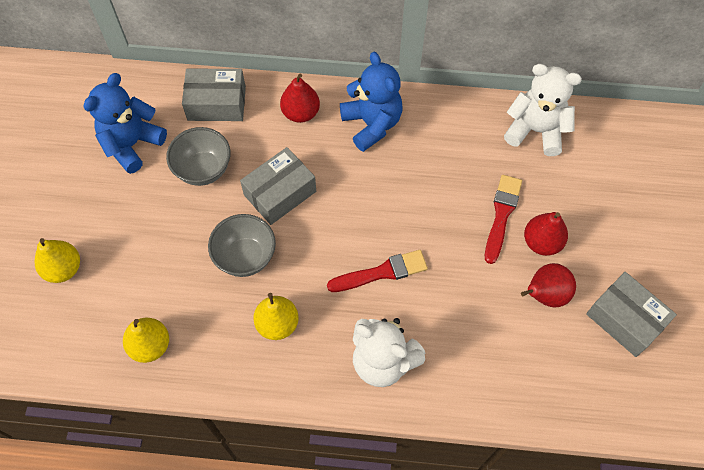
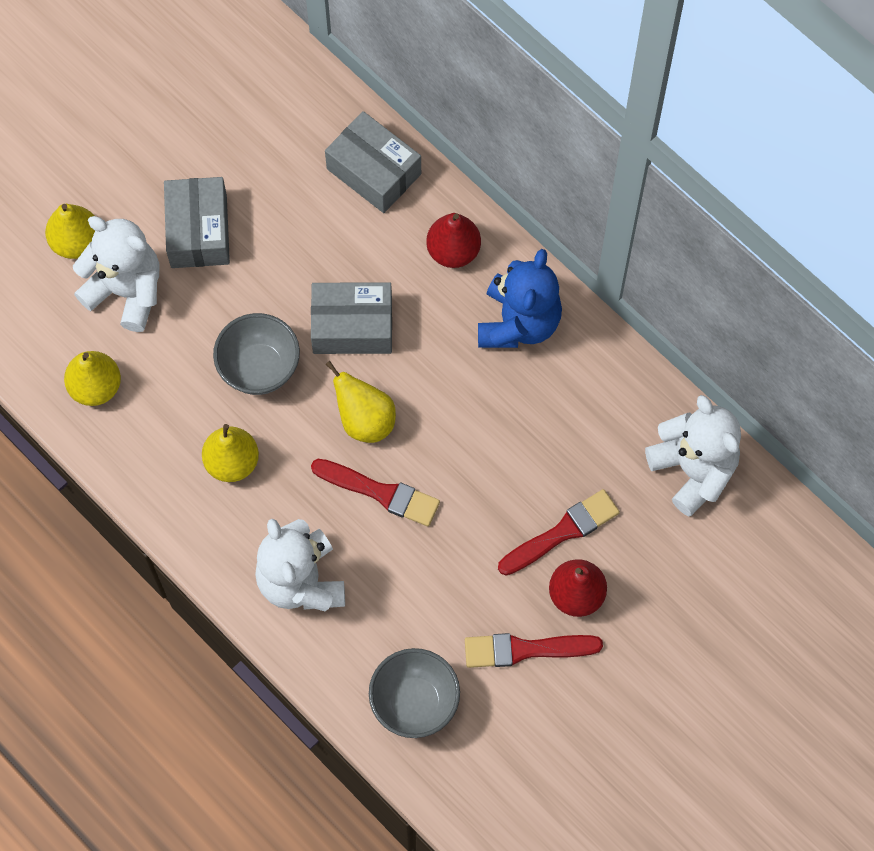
camera: 40 degrees right, 5 degrees up
blue teddy bear [84,73,167,174] -> none
grey bowl [166,127,231,186] -> grey bowl moved to [369,648,460,738]
red pear [521,263,576,308] -> red brush [465,633,603,668]
grey box [586,272,677,357] -> grey box moved to [164,177,230,268]
none -> white teddy bear [73,216,160,332]
none -> yellow pear [326,361,396,443]

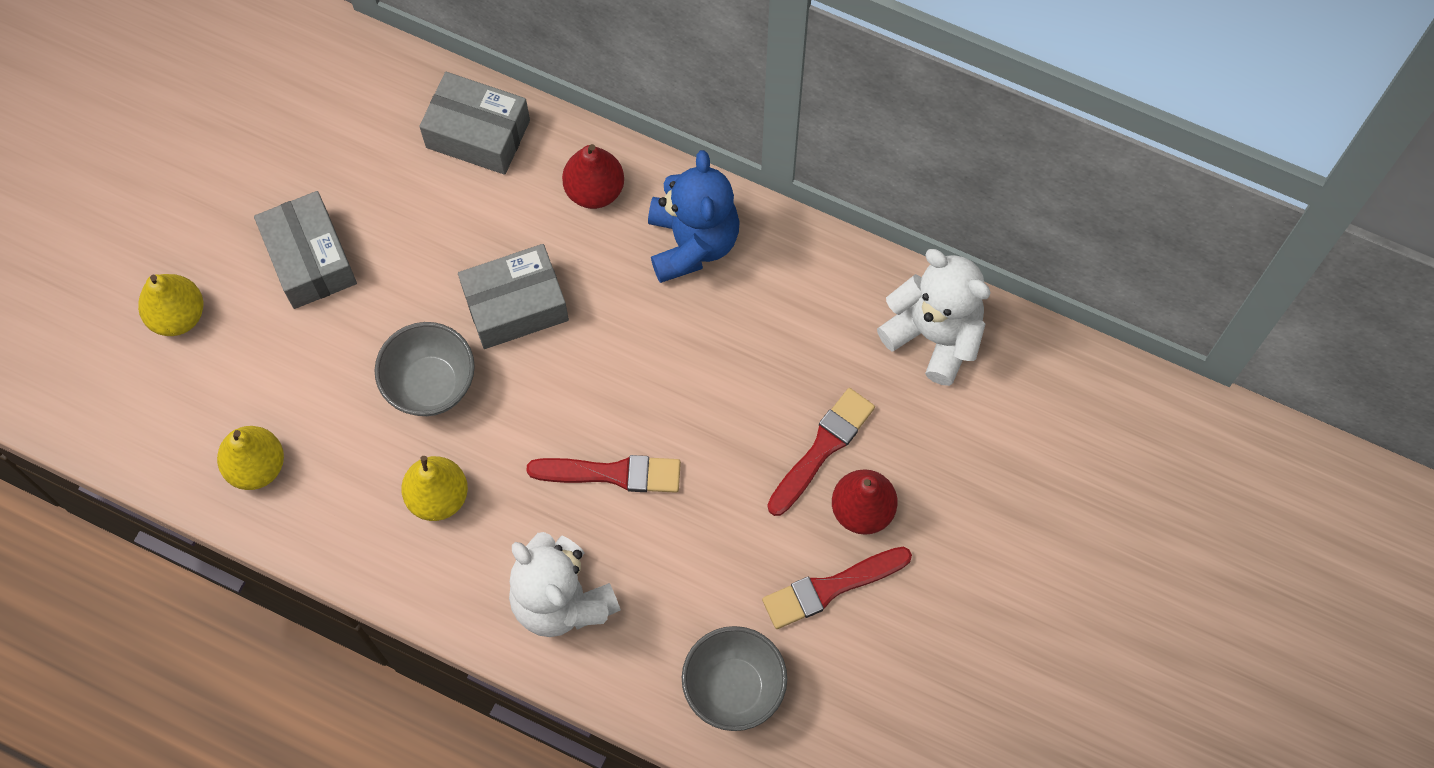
camera: 20 degrees left, 0 degrees up
white teddy bear [73,216,160,332] -> none
yellow pear [326,361,396,443] -> none

